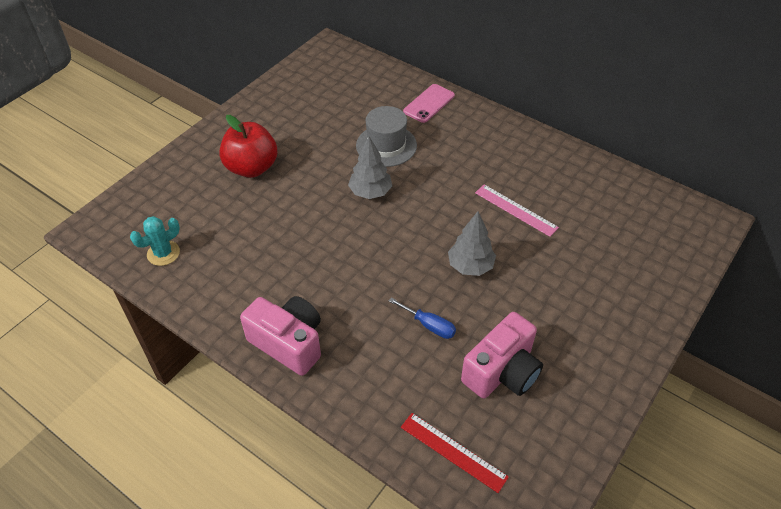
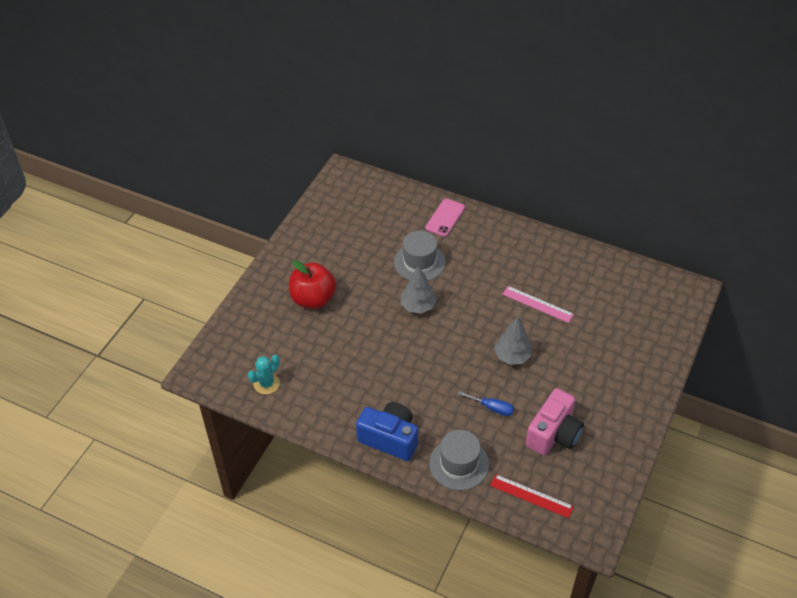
camera: 10 degrees left, 0 degrees up
pink camera [240,296,321,376] -> blue camera [356,402,418,461]
none -> grey hat [429,430,489,490]

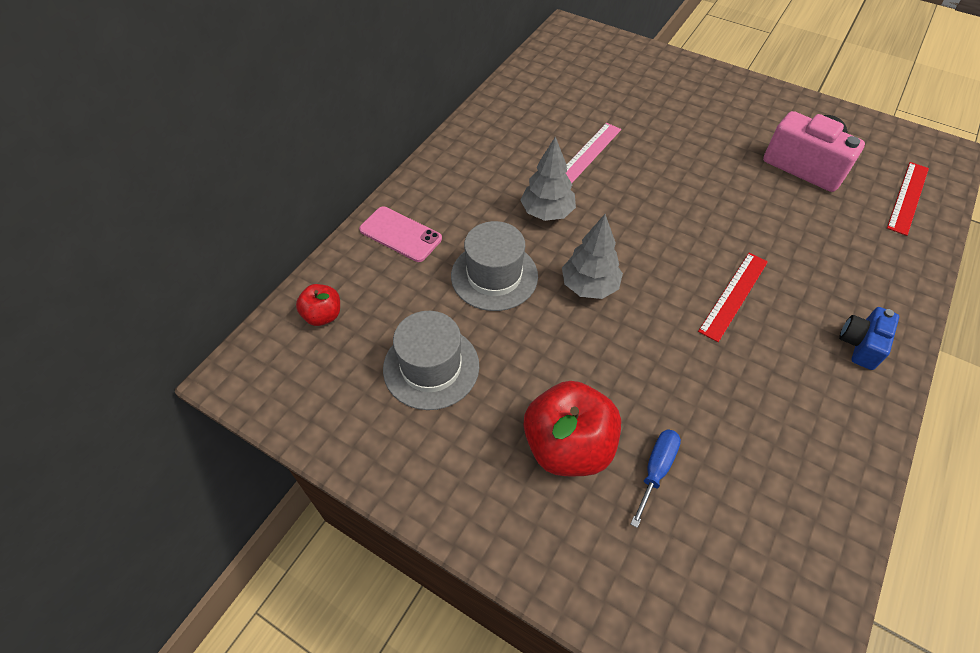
camera: 85 degrees left, 5 degrees up
turquoise cactus [248,355,280,394] -> none
blue camera [356,402,418,461] -> blue camera [839,307,899,370], size x0.58
grey hat [429,430,489,490] -> grey hat moved to [383,311,479,410]
blue screwdriver [458,391,514,416] -> blue screwdriver moved to [630,429,681,528]
grey tree [494,317,532,365] -> grey tree moved to [520,137,576,221]
none -> red apple [296,284,340,326]
none -> red ruler [698,253,768,342]

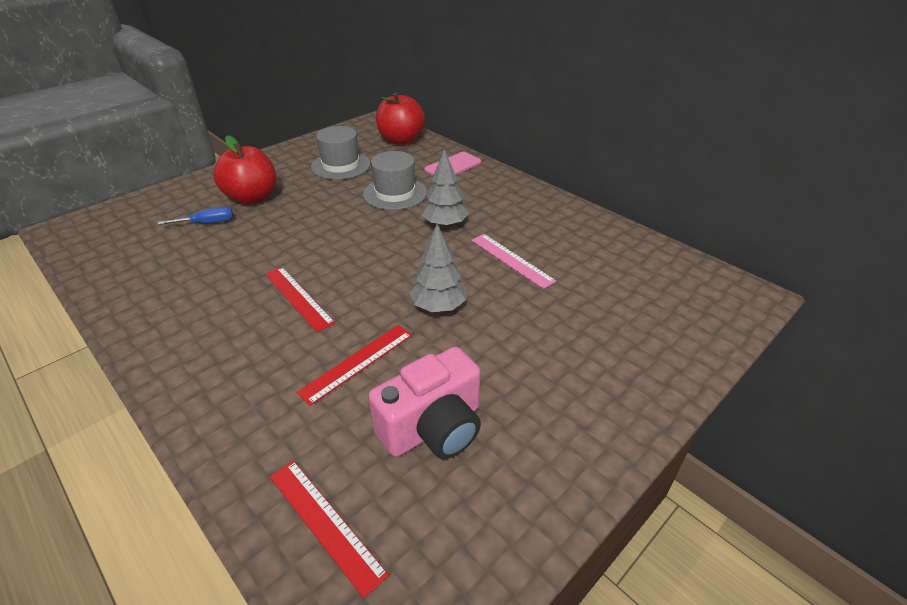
camera: 105 degrees right, 15 degrees down
red apple [296,284,340,326] -> red apple [376,93,425,145], size x1.91
grey tree [562,214,623,299] -> grey tree moved to [409,224,466,312]
blue screwdriver [630,429,681,528] -> blue screwdriver turned 60 degrees counterclockwise [158,207,233,225]
blue camera [839,307,899,370] -> none
none -> red ruler [296,325,412,406]

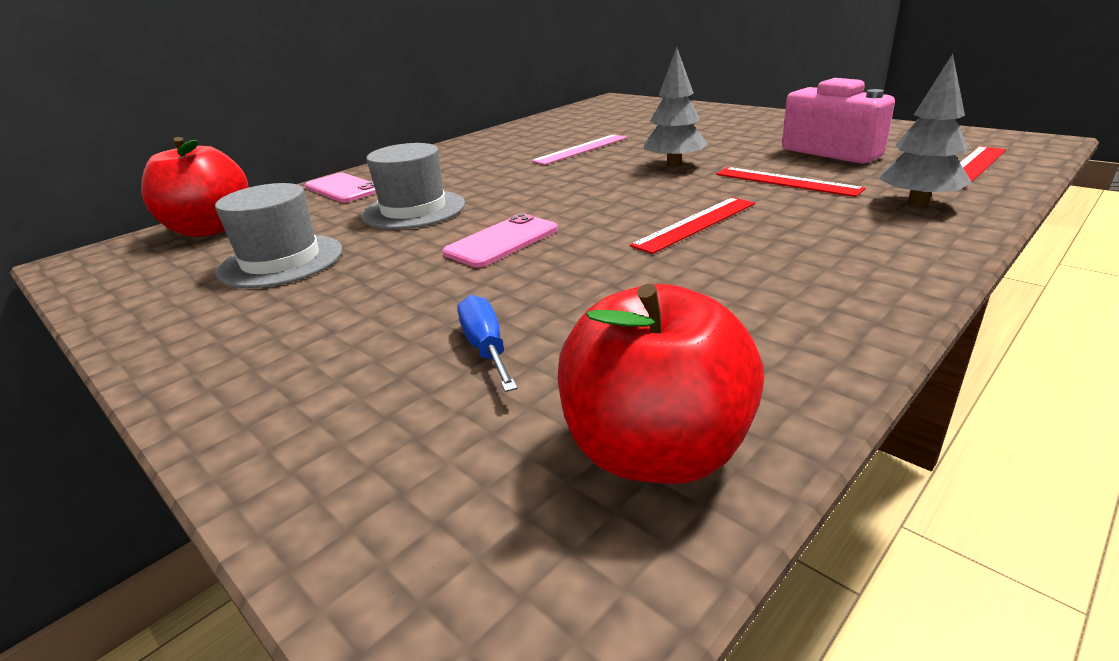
camera: 90 degrees left, 10 degrees down
red apple [213,135,276,205] -> red apple moved to [557,284,765,484]
grey tree [421,149,469,228] -> grey tree moved to [879,54,972,207]
none -> pink phone [443,213,558,267]

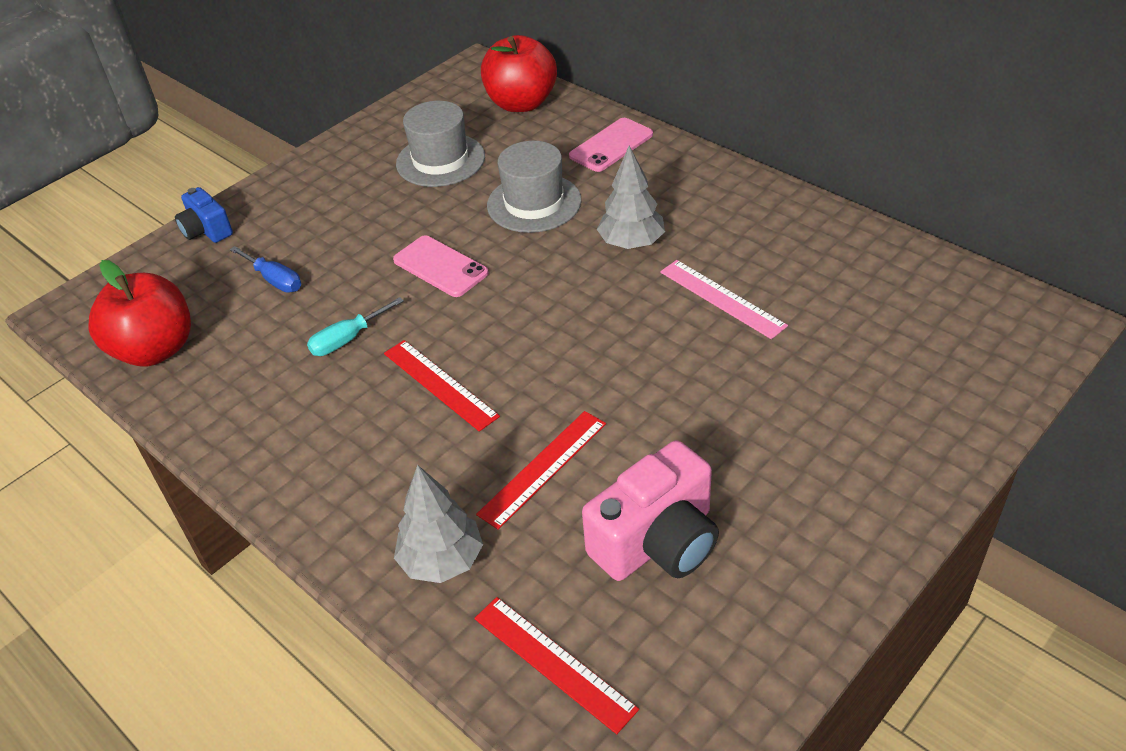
camera: 90 degrees right, 15 degrees up
blue screwdriver [457,295,518,392] -> blue screwdriver turned 60 degrees clockwise [230,246,301,293]
grey tree [643,47,708,167] -> grey tree moved to [597,146,665,249]
none -> blue camera [175,187,233,243]
none -> turquoise screwdriver [307,297,404,356]

